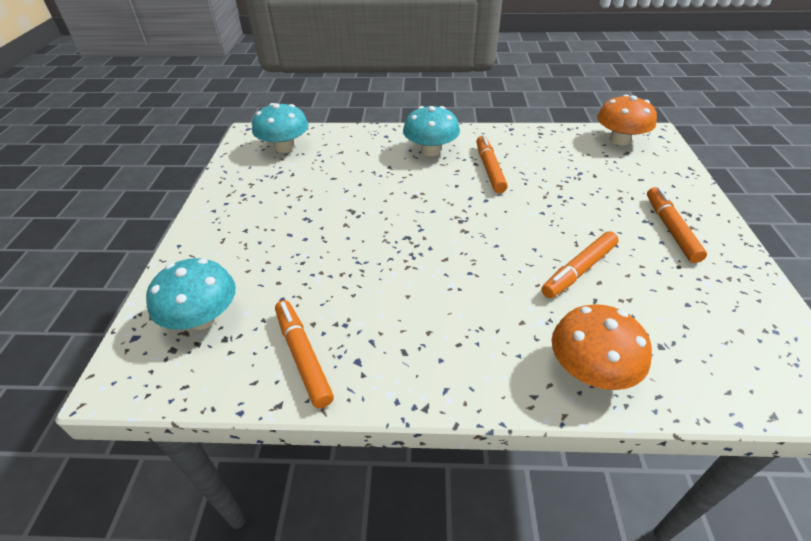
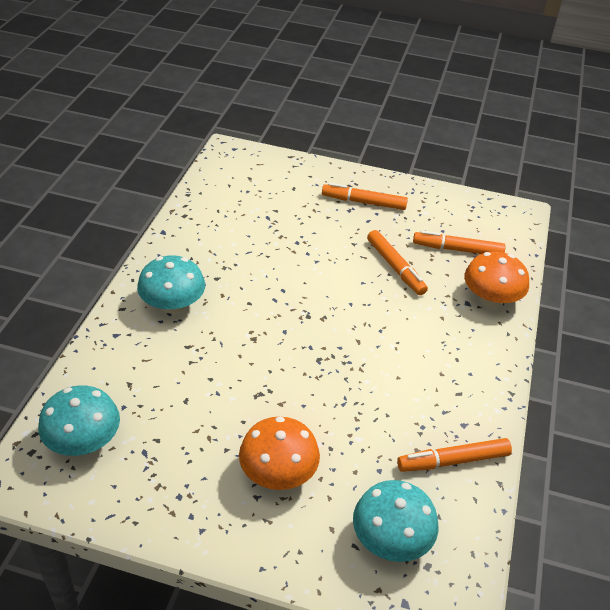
camera: 80 degrees left, 0 degrees up
orange marker [476,135,508,193] -> orange marker moved to [413,230,505,254]
orange mushroom [597,94,657,146] -> orange mushroom moved to [239,416,320,490]

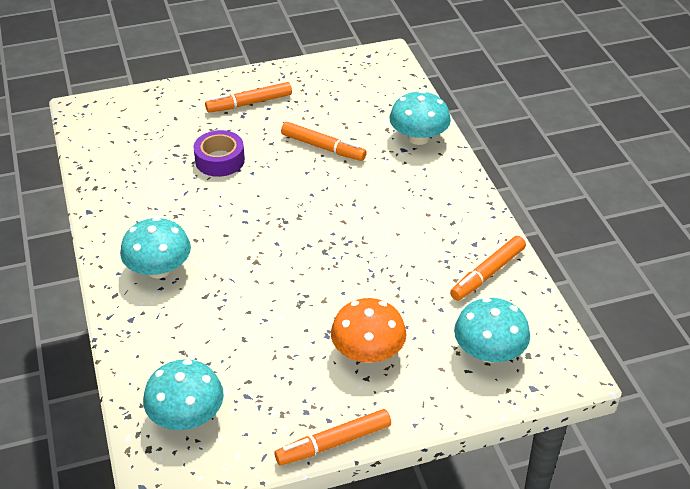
camera: 30 degrees left, 0 degrees up
orange marker [413,230,505,254] -> orange marker moved to [274,409,391,465]
orange mushroom [464,251,529,307] -> turquoise mushroom [390,90,451,145]
none -> purple tape [193,130,245,177]

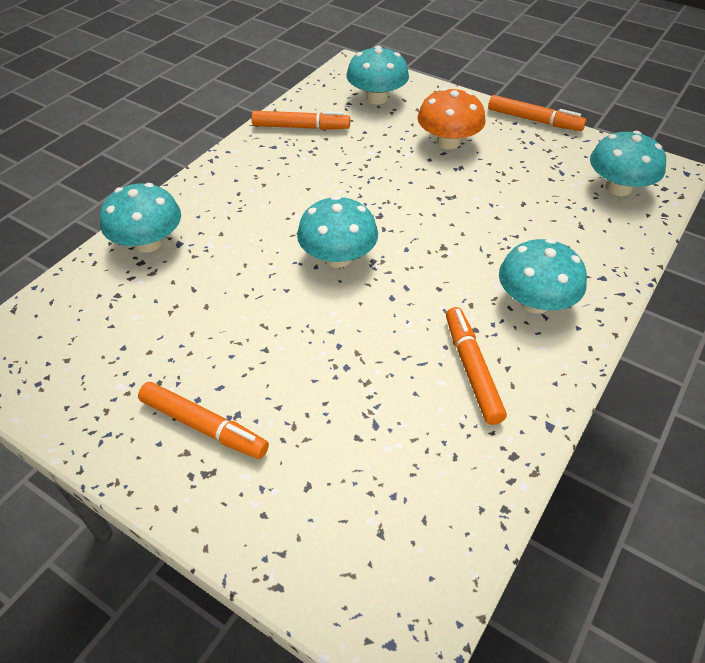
camera: 130 degrees left, 5 degrees up
purple tape [193,130,245,177] -> none
orange marker [281,122,367,161] -> orange marker moved to [446,307,507,425]
none -> turquoise mushroom [297,196,378,268]

